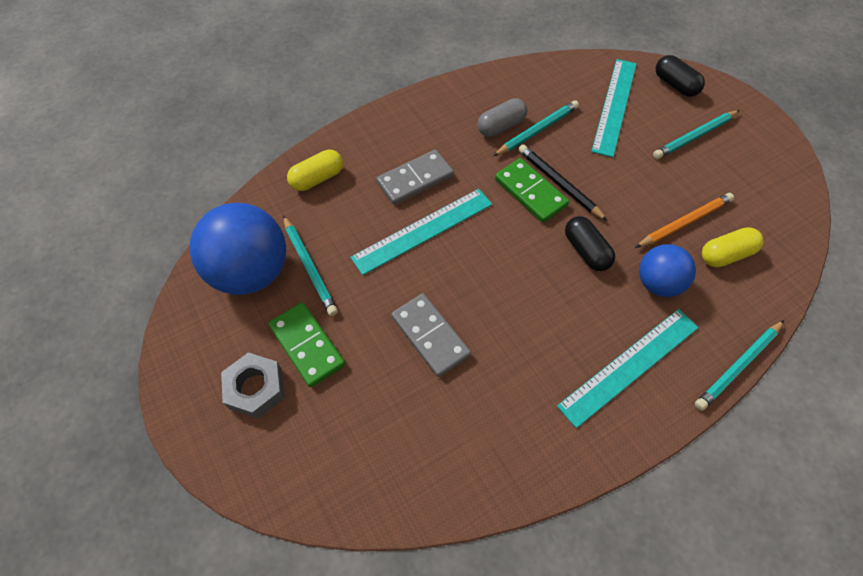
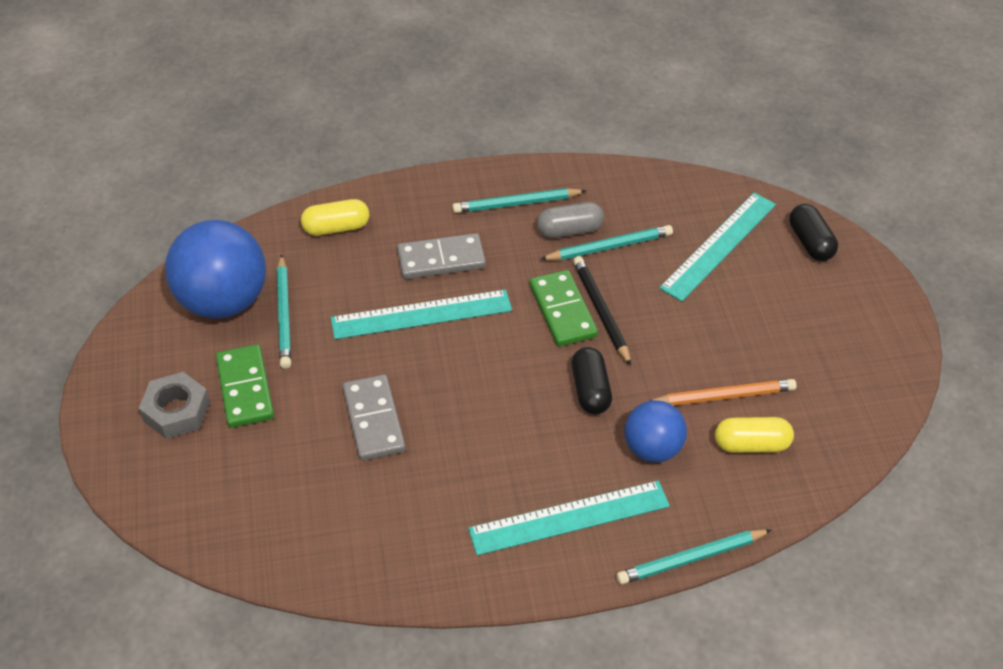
camera: 20 degrees right, 10 degrees down
turquoise pencil [653,110,740,159] -> turquoise pencil moved to [452,188,586,213]

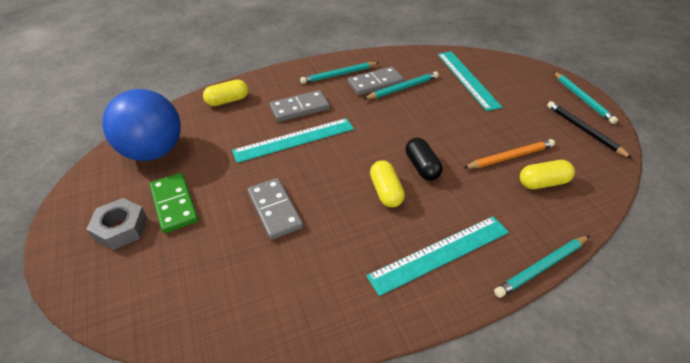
camera: 10 degrees left, 5 degrees down
turquoise pencil [277,254,291,369] -> turquoise pencil moved to [553,71,618,124]
green domino [530,270,598,347] -> none
grey capsule [537,202,604,238] -> grey domino [348,67,404,95]
black pencil [573,256,631,366] -> black pencil moved to [547,101,633,159]
blue ball [624,400,687,463] -> none
turquoise ruler [659,192,776,302] -> turquoise ruler turned 45 degrees counterclockwise [438,51,502,111]
black capsule [789,204,838,261] -> none
none -> yellow capsule [370,160,405,207]

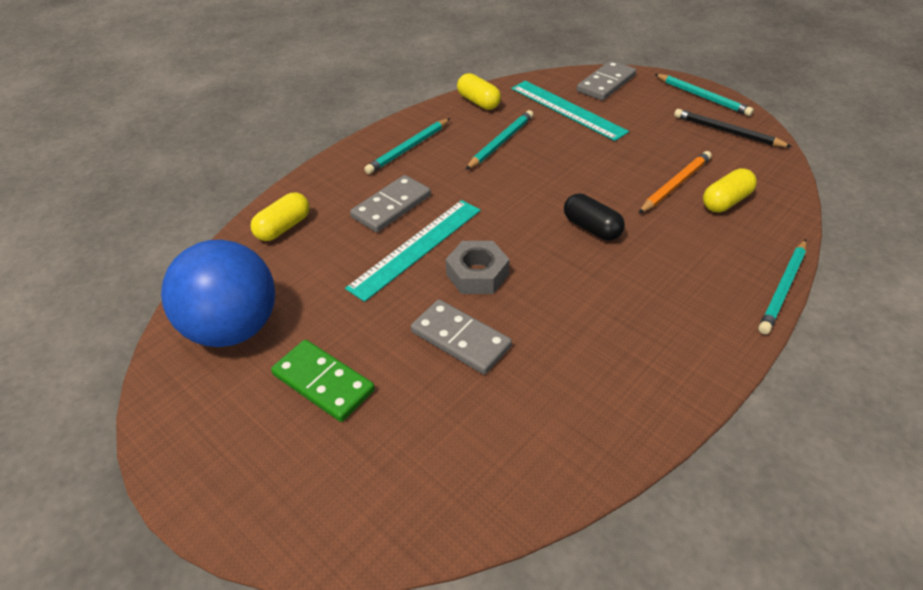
camera: 25 degrees left, 0 degrees up
grey nut [86,198,147,250] -> grey nut moved to [445,241,509,294]
grey domino [348,67,404,95] -> grey domino moved to [577,60,636,101]
turquoise ruler [366,216,509,296] -> none
yellow capsule [370,160,405,207] -> yellow capsule moved to [457,73,501,110]

